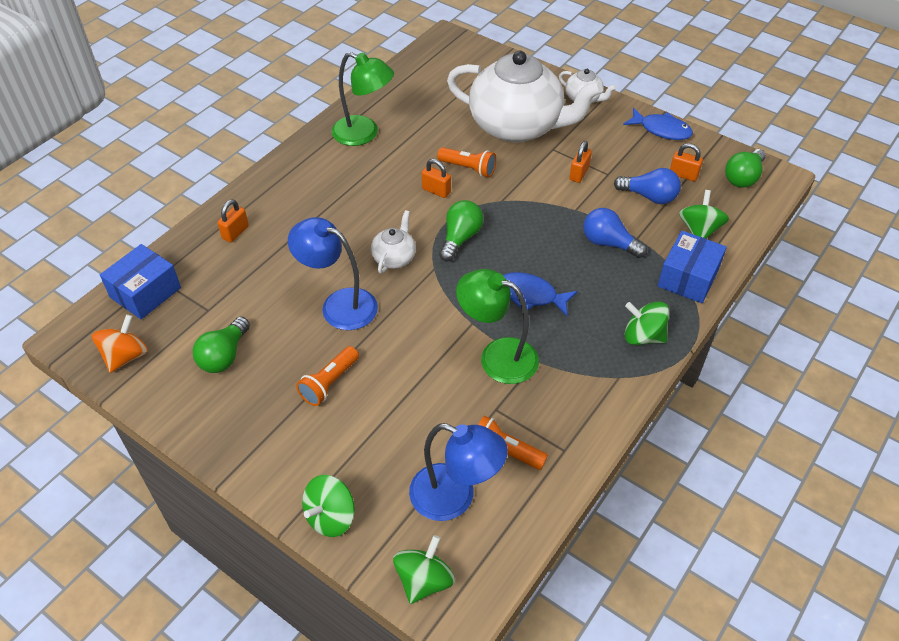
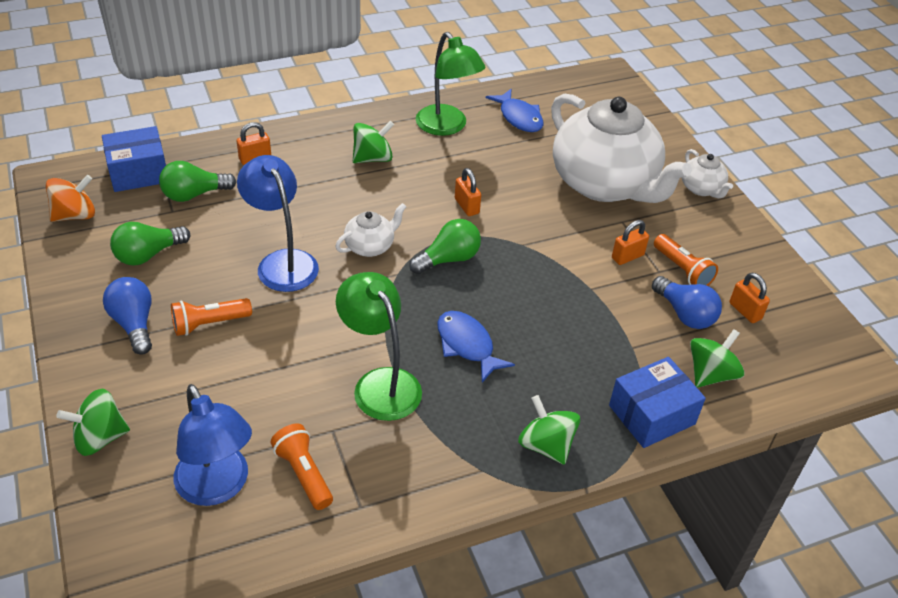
camera: 30 degrees right, 5 degrees down
green spinning top [393,535,455,604] -> green spinning top moved to [353,121,394,163]
orange flashlight [437,147,496,177] -> orange flashlight moved to [654,234,718,286]
blue light bulb [583,208,647,258] -> blue light bulb moved to [103,277,152,355]
blue fish [623,108,693,140] -> blue fish moved to [486,89,544,132]
green light bulb [725,149,766,188] -> green light bulb moved to [159,161,237,202]

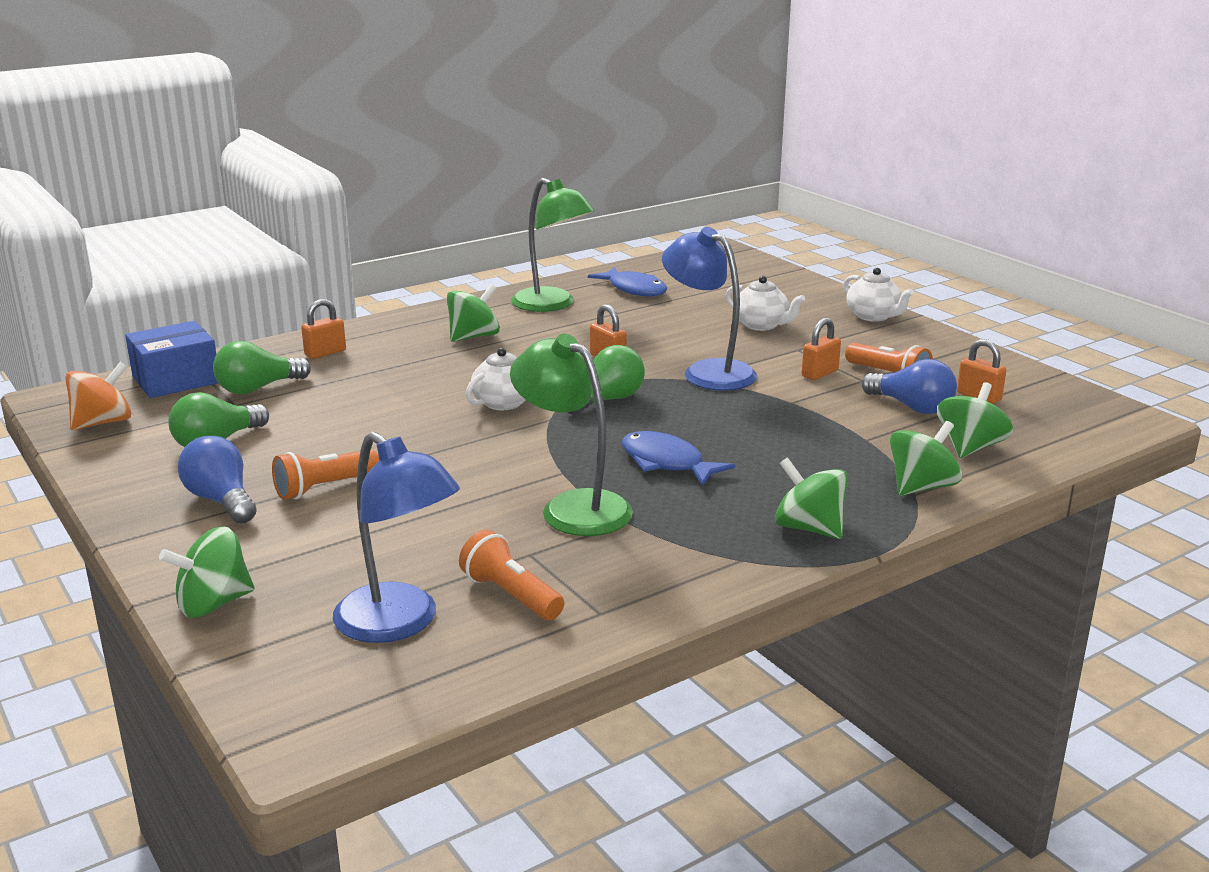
camera: 10 degrees left, 20 degrees down
blue lamp [237,155,319,292] -> blue lamp moved to [662,227,757,391]
white teapot [551,94,692,203] -> white teapot [726,276,805,331], size x0.42
blue box [609,357,706,448] -> green spinning top [890,421,962,496]

